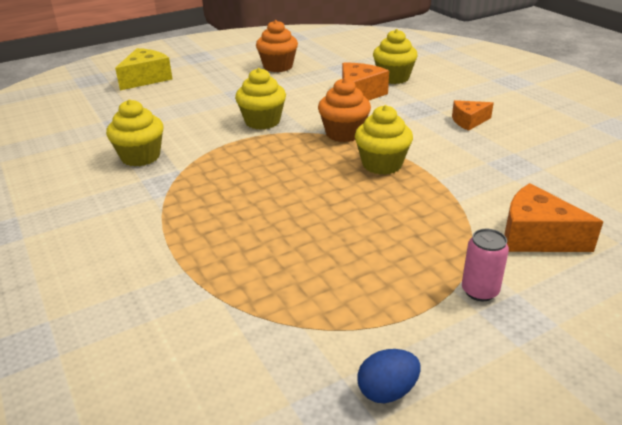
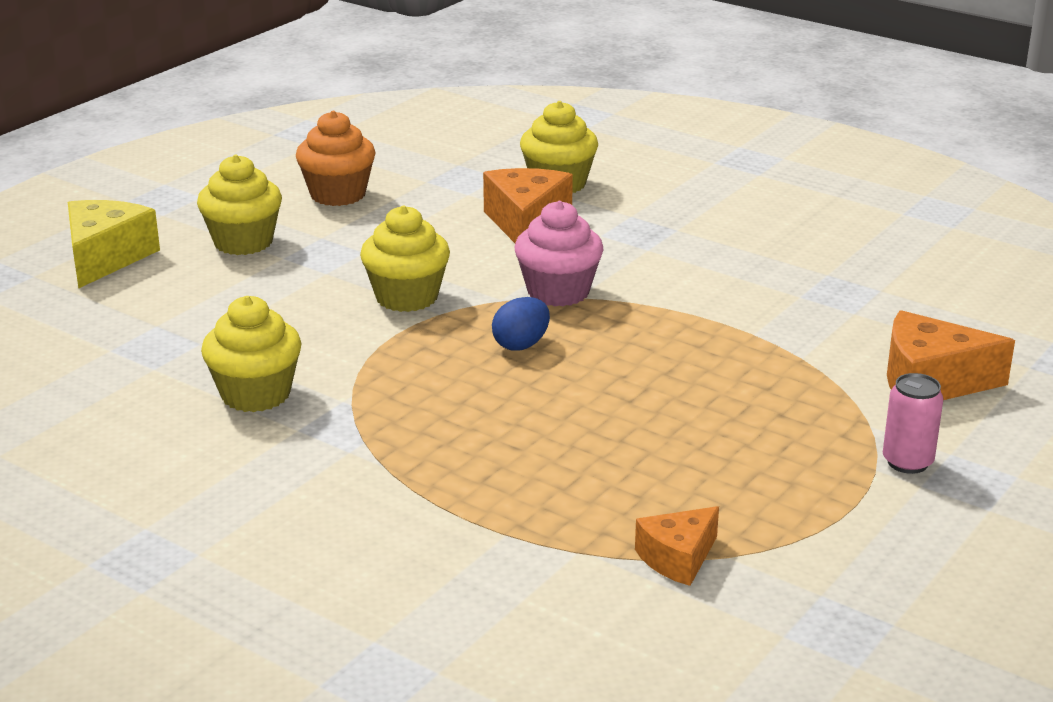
camera: 25 degrees left, 5 degrees down
orange cupcake [318,78,371,142] -> pink cupcake [515,201,604,306]
yellow cupcake [355,105,413,175] -> yellow cupcake moved to [197,155,282,255]
blue egg [357,349,420,403] -> blue egg moved to [492,297,550,351]
orange cheese [452,100,494,131] -> orange cheese moved to [635,506,719,586]

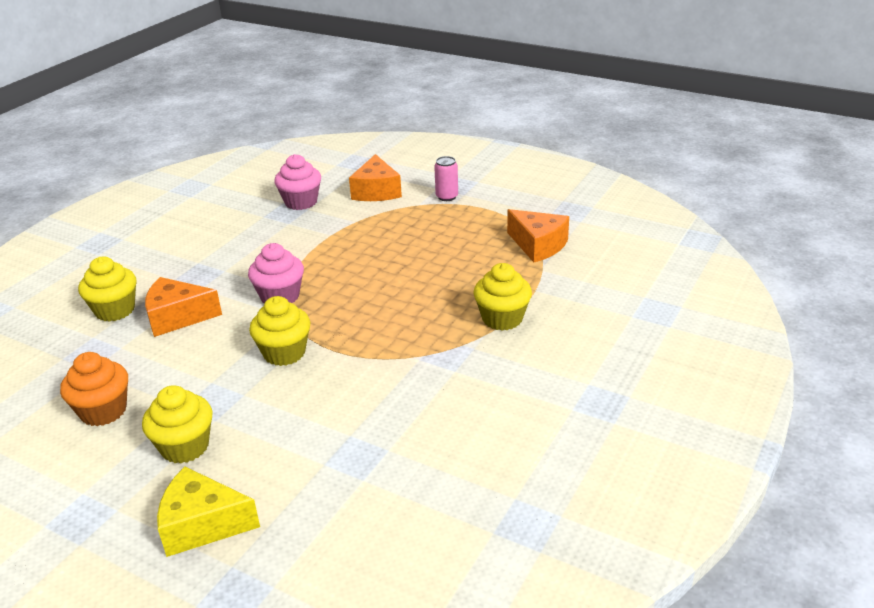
camera: 95 degrees left, 5 degrees up
yellow cupcake [201,296,302,412] -> yellow cupcake moved to [473,263,532,331]
blue egg [492,297,550,351] -> none
orange cheese [635,506,719,586] -> orange cheese [507,209,569,262], size x1.60
none -> pink cupcake [274,154,321,210]

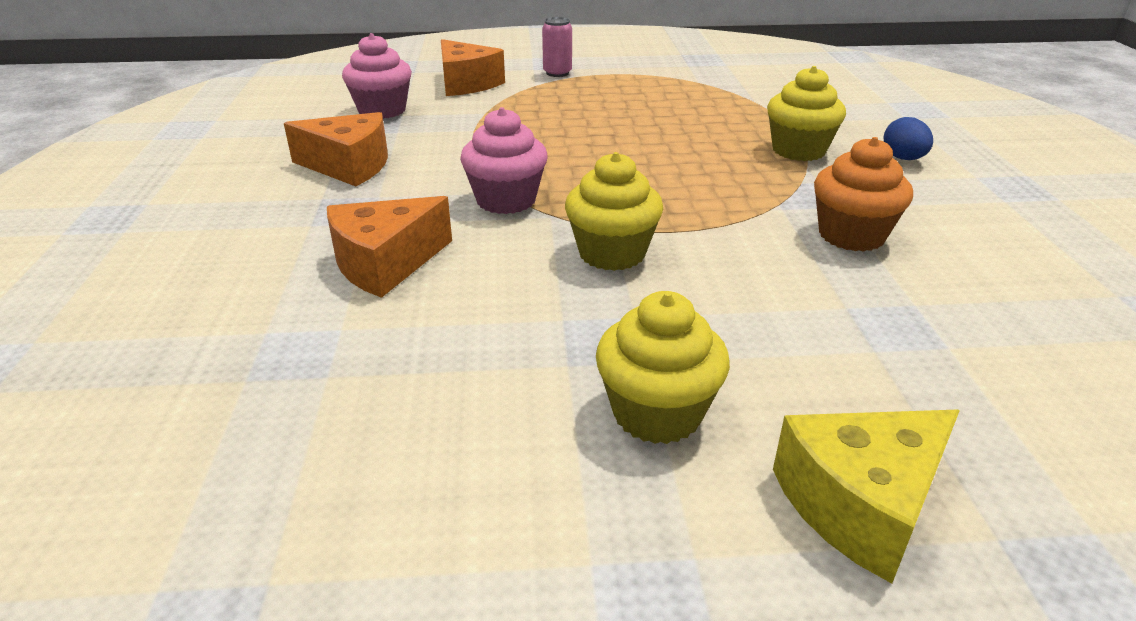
camera: 35 degrees left, 0 degrees up
orange cupcake [60,352,128,426] -> orange cupcake moved to [814,137,913,252]
yellow cupcake [78,257,137,322] -> none
orange cheese [507,209,569,262] -> orange cheese moved to [284,112,388,186]
none -> blue egg [883,117,933,160]

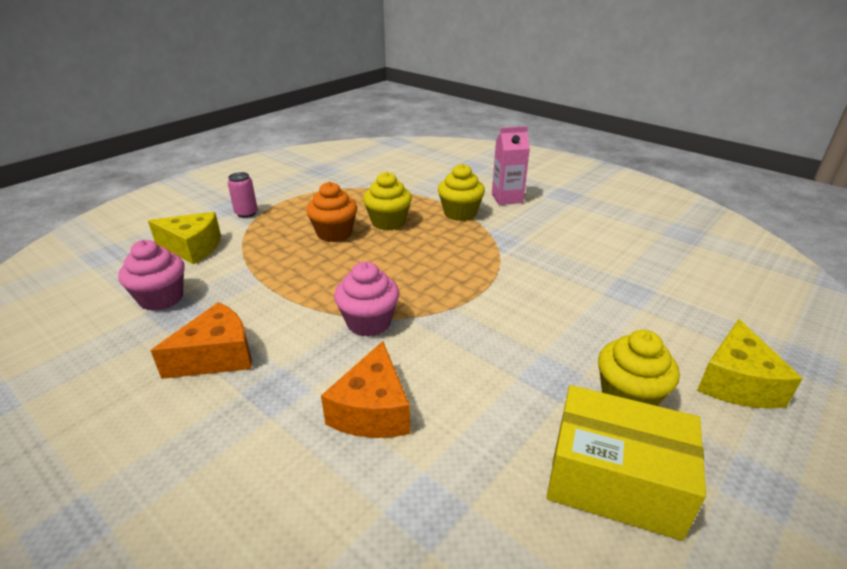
camera: 45 degrees left, 0 degrees up
orange cheese [441,39,505,96] -> yellow cheese [148,212,221,264]
yellow cupcake [565,152,663,271] -> yellow cupcake moved to [363,172,412,231]
orange cupcake [814,137,913,252] -> orange cupcake moved to [306,182,357,242]
blue egg [883,117,933,160] -> pink carton [492,126,530,205]
none -> yellow box [547,385,706,541]

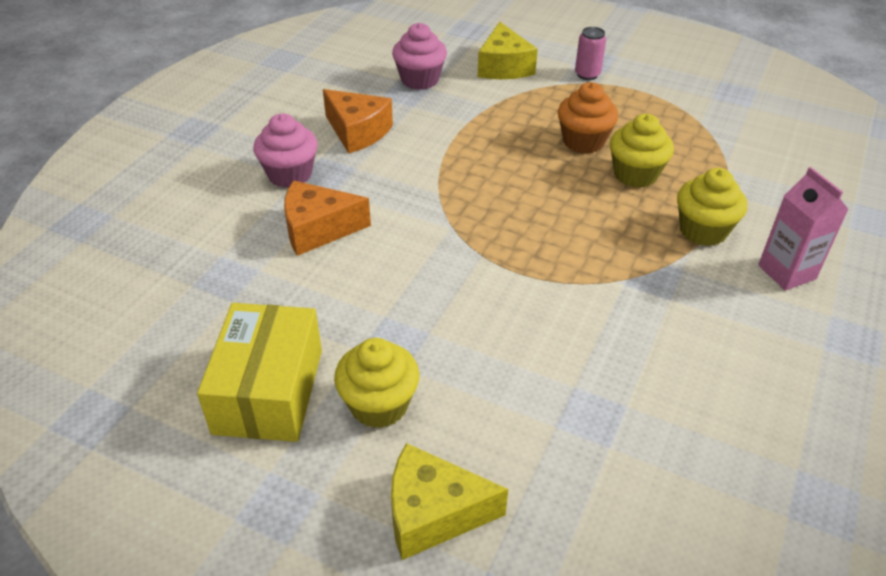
camera: 75 degrees right, 10 degrees up
pink cupcake [334,262,399,337] -> pink cupcake moved to [253,113,318,188]

